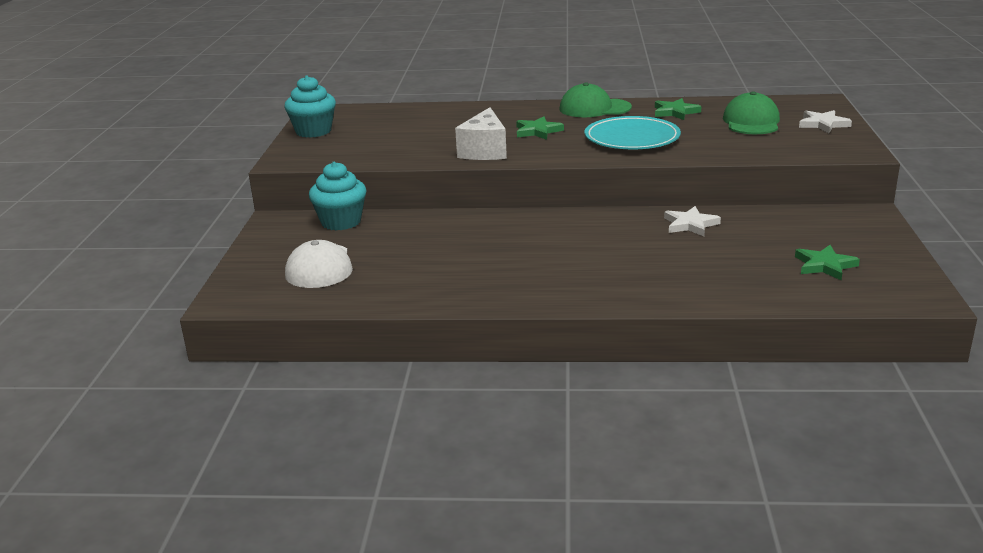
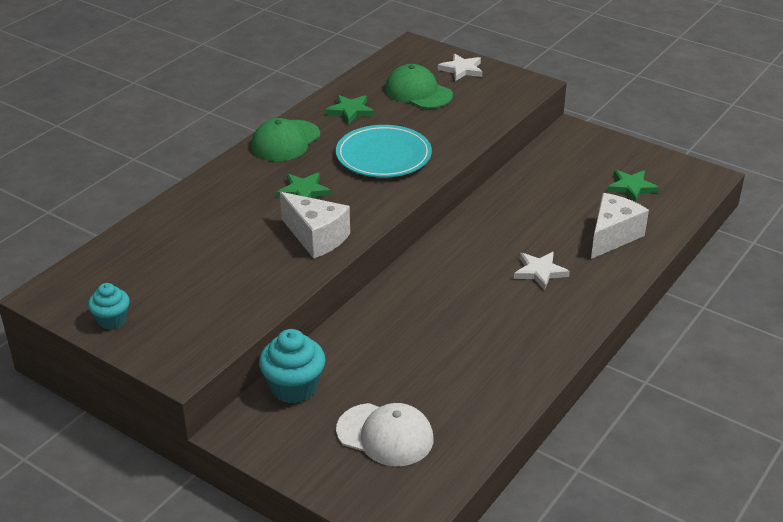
camera: 60 degrees left, 10 degrees up
turquoise cupcake [284,75,336,138] -> turquoise cupcake [88,283,130,329], size x0.63
white star [664,206,721,236] -> white star moved to [514,252,570,290]
none -> white cheese [591,193,649,259]

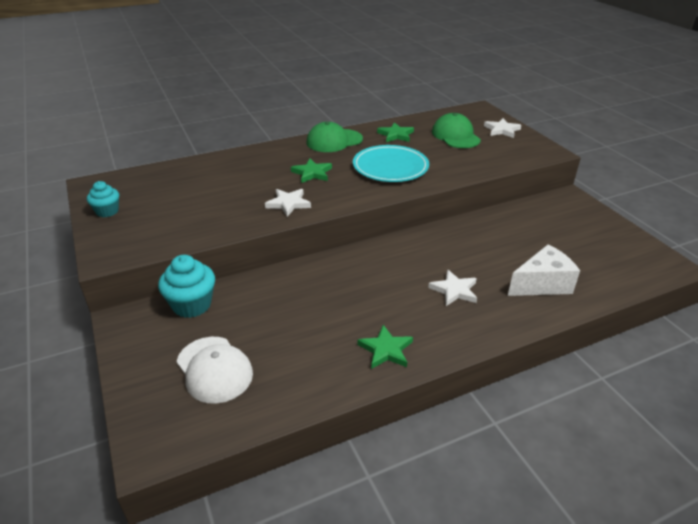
camera: 30 degrees right, 0 degrees up
white cheese [280,192,350,259] -> white star [265,189,311,217]
green star [607,170,659,202] -> green star moved to [357,325,413,369]

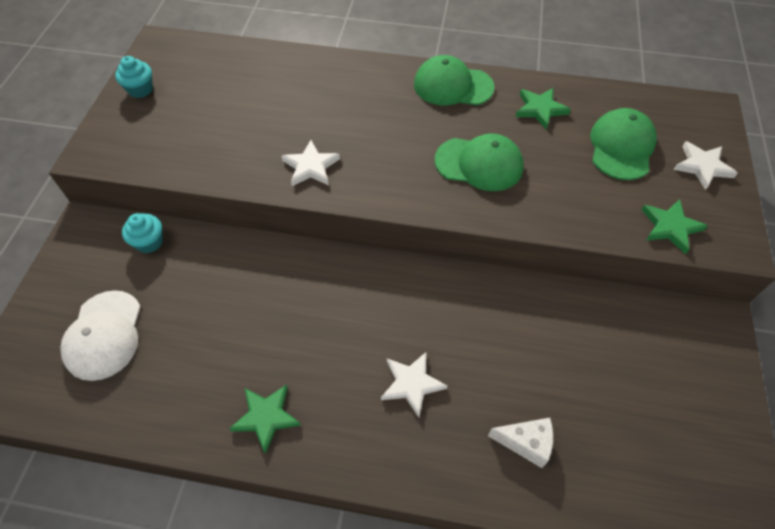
camera: 35 degrees right, 20 degrees up
turquoise cupcake [158,255,215,318] -> turquoise cupcake [122,213,163,253], size x0.63
green star [291,159,332,183] -> green star moved to [641,199,708,254]
turquoise plate [353,145,429,182] -> green cap [435,133,524,191]
white cheese [508,244,580,296] -> white cheese [488,418,553,468], size x0.64

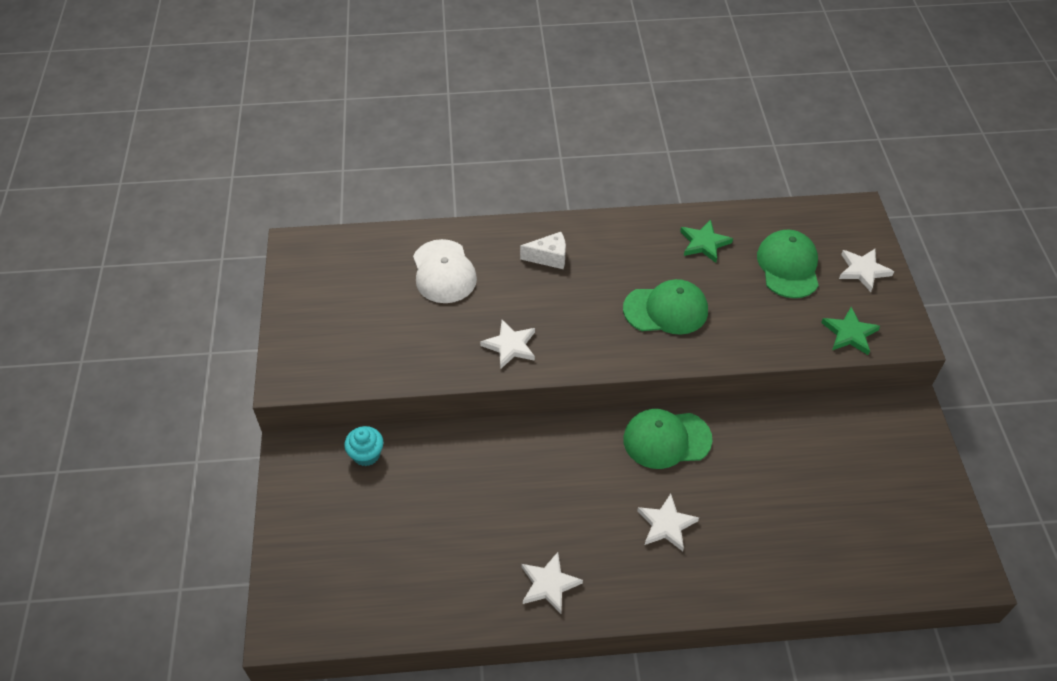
camera: 15 degrees left, 5 degrees down
white cap [60,290,141,381] -> white cap moved to [413,239,477,303]
turquoise cupcake [115,56,153,98] -> none
green star [229,385,301,454] -> white star [522,552,583,614]
green cap [414,55,495,106] -> green cap moved to [623,409,712,469]
white cheese [488,418,553,468] -> white cheese moved to [520,232,566,269]

